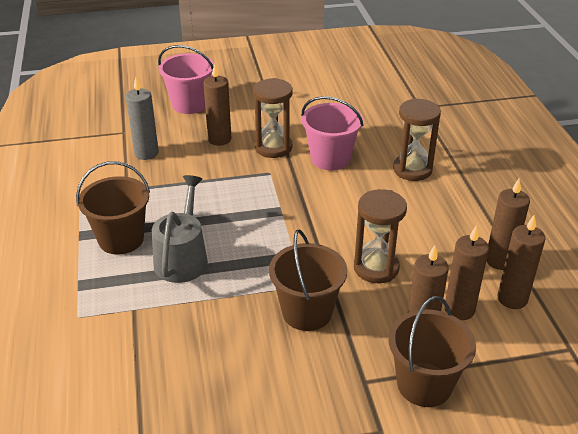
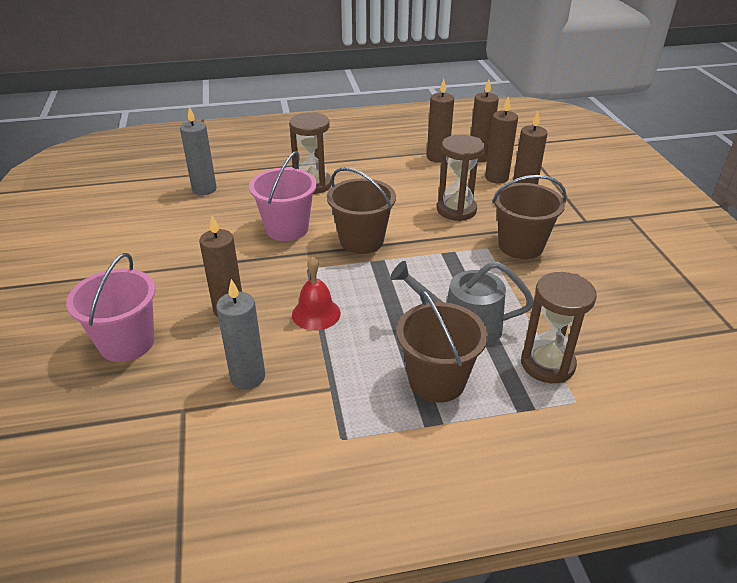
camera: 90 degrees left, 0 degrees up
brown hourglass [253,78,293,158] -> brown hourglass moved to [521,272,597,383]
brown bucket [389,296,476,407] -> brown bucket moved to [327,167,396,254]
none -> grey candle [180,107,217,195]
none -> red bell [292,256,341,330]

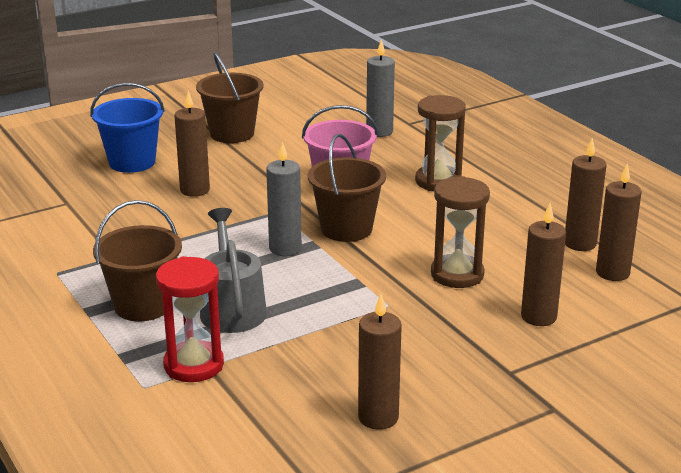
camera: 70 degrees right, 10 degrees down
pink bucket [66,253,156,362] -> blue bucket [90,83,165,173]
grey candle [216,279,265,389] -> grey candle moved to [266,142,302,256]
red bell [292,256,341,330] -> none
brown candle [485,96,518,183] -> brown candle moved to [358,294,402,430]
brown bucket [492,175,567,259] -> brown bucket moved to [196,52,263,143]
brown hourglass [521,272,597,383] -> red hourglass [156,256,224,382]

